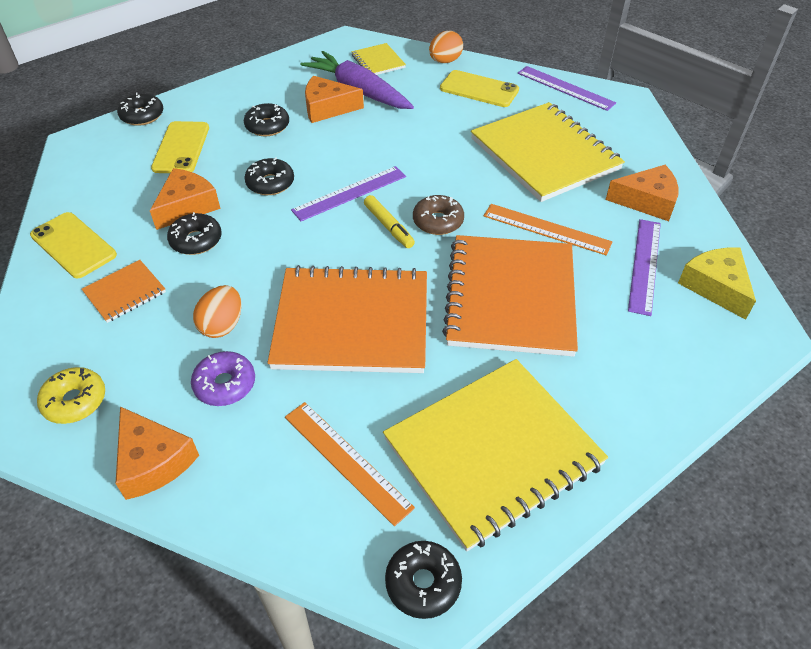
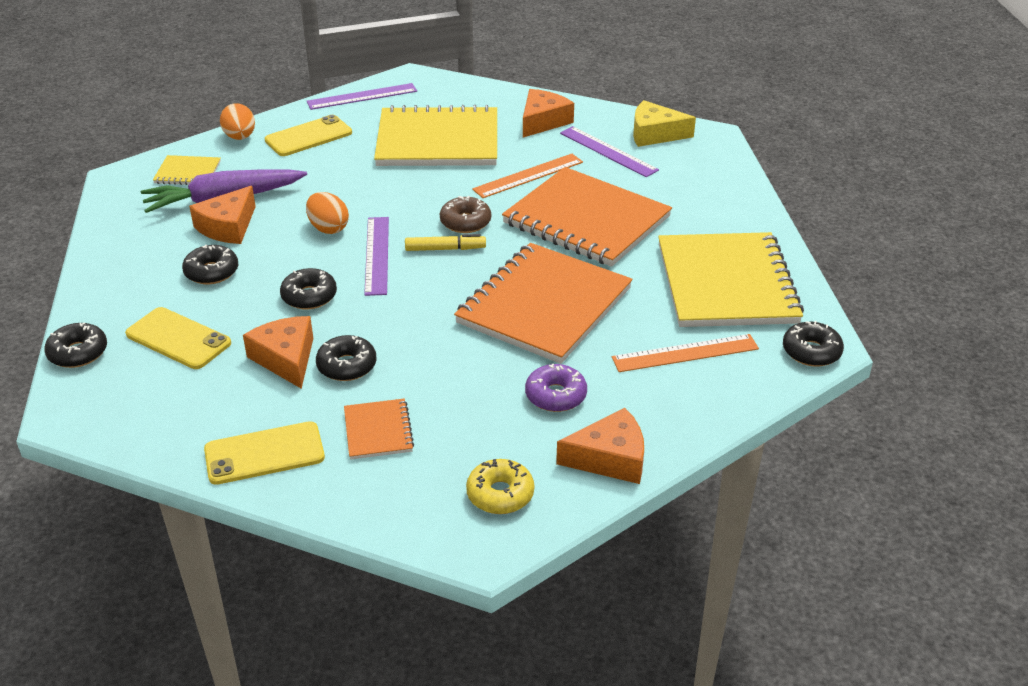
camera: 60 degrees left, 10 degrees down
orange egg [193,285,242,338] -> orange egg moved to [306,192,349,234]

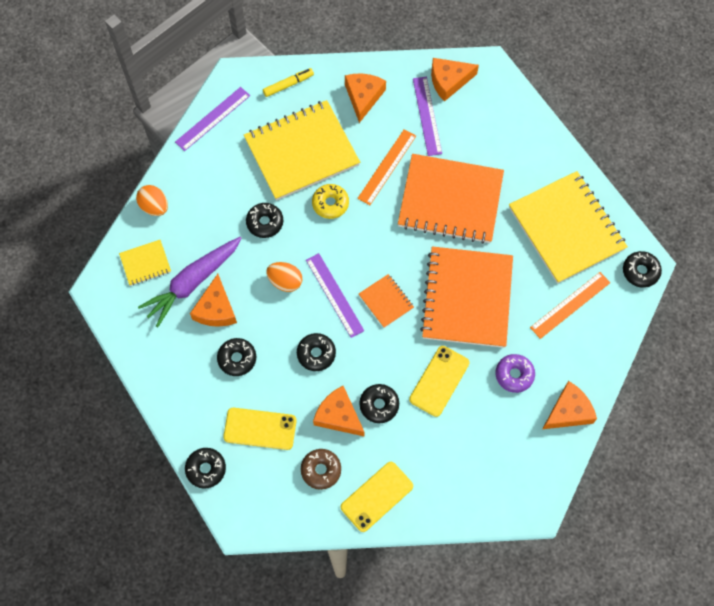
camera: 25 degrees left, 30 degrees up
yellow phone [265,115,352,156] -> yellow phone moved to [409,346,470,417]
orange notebook [344,399,414,460] -> orange notebook moved to [359,274,414,328]
yellow marker [405,234,486,251] -> yellow marker moved to [263,68,314,97]
brown donut [440,196,491,233] -> brown donut moved to [301,449,341,490]
yellow donut [466,459,534,514] -> yellow donut moved to [312,184,349,219]
purple ruler [560,126,659,177] -> purple ruler turned 60 degrees clockwise [413,77,442,156]
yellow cheese [633,100,696,147] -> orange cheese [431,58,479,102]
none -> black donut [246,203,283,238]

